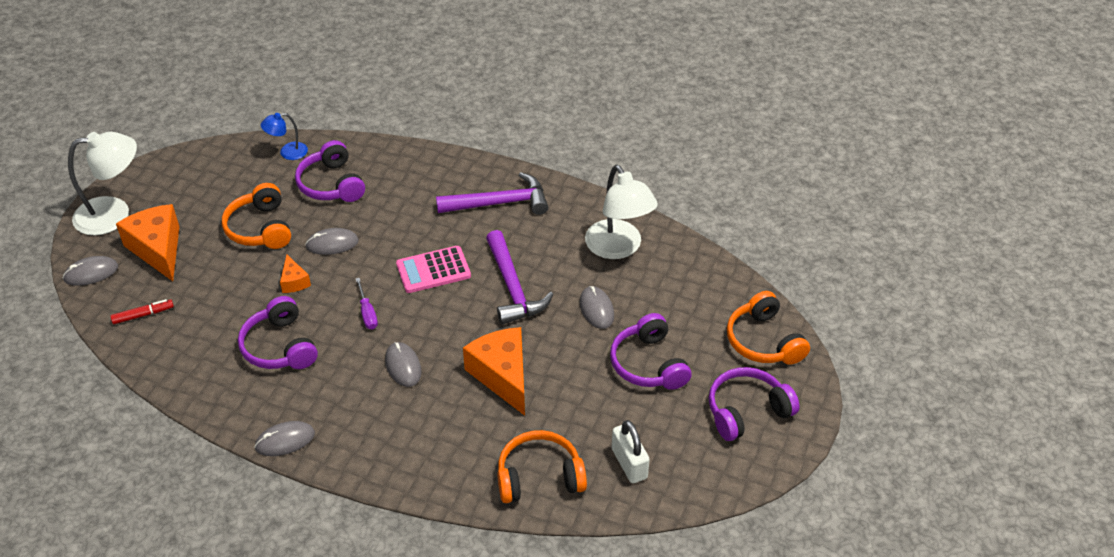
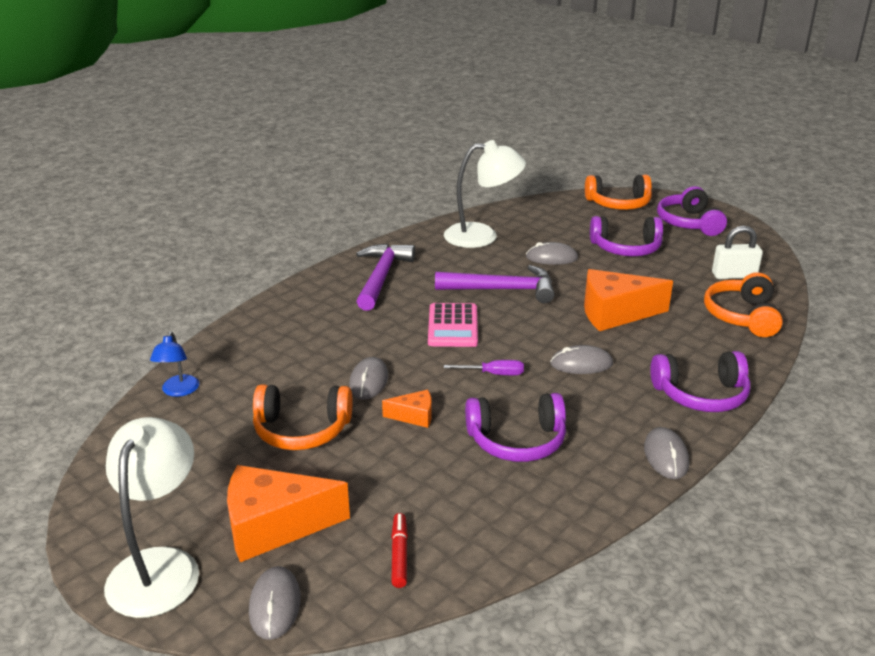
camera: 70 degrees left, 15 degrees down
purple headphones [295,140,365,202] -> purple headphones moved to [650,351,751,412]

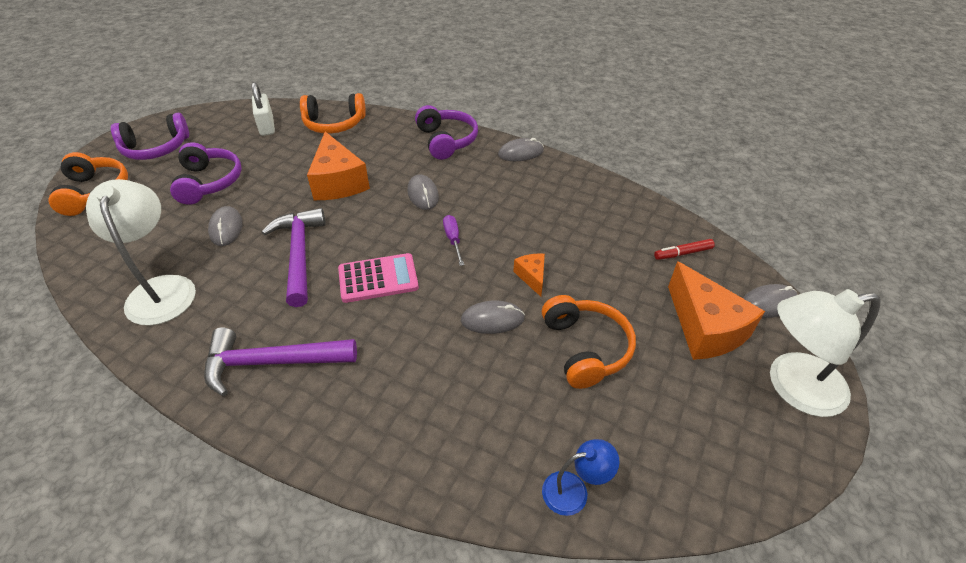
camera: 105 degrees left, 15 degrees up
purple headphones [465,393,566,462] -> none

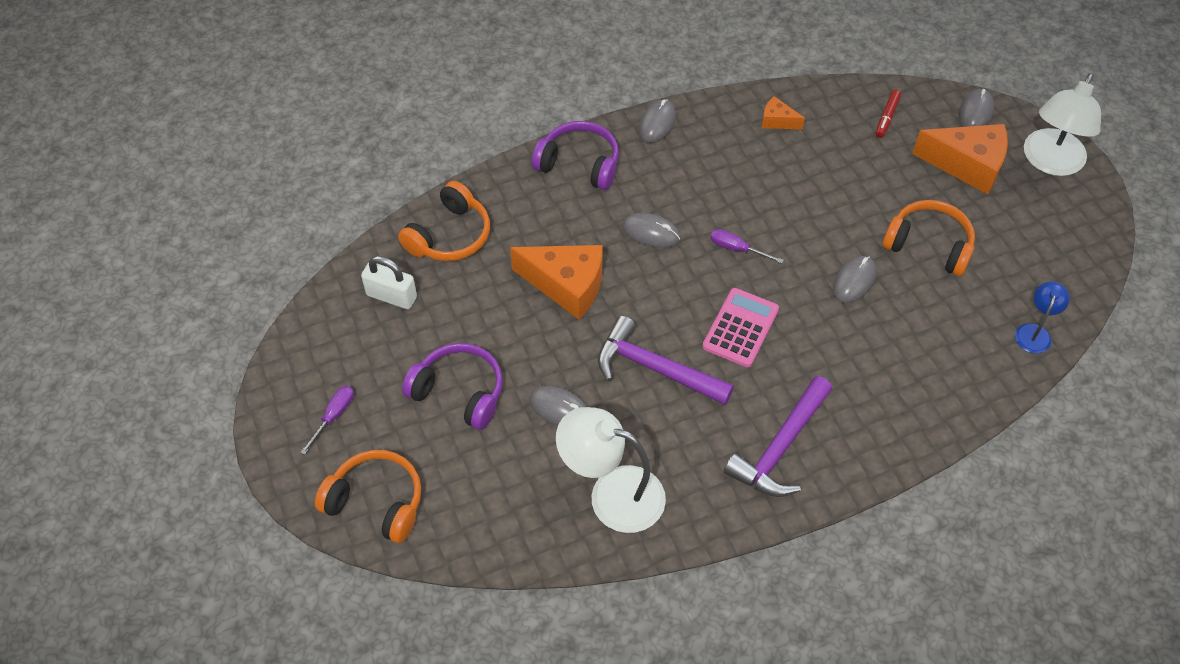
camera: 50 degrees left, 10 degrees up
purple headphones [111,113,189,160] -> purple screwdriver [300,386,354,455]
orange cheese [513,253,545,297] -> orange cheese moved to [762,96,805,130]

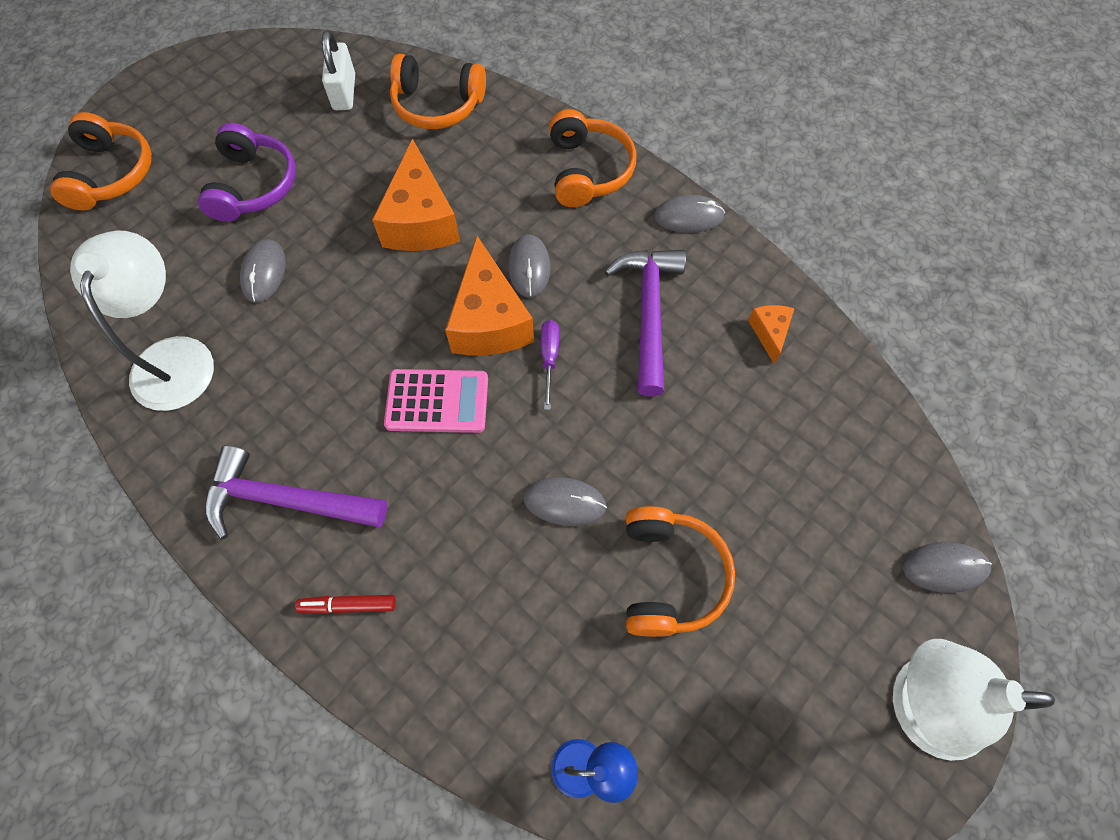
camera: 65 degrees right, 10 degrees up
purple screwdriver [300,386,354,455] -> none
purple headphones [532,121,619,190] -> orange headphones [549,109,636,207]
purple hammer [598,316,734,405] -> purple hammer moved to [604,250,686,397]
red marker [876,89,901,138] -> red marker moved to [295,595,396,614]
orange cheese [912,124,1008,194] -> orange cheese moved to [445,236,534,355]

